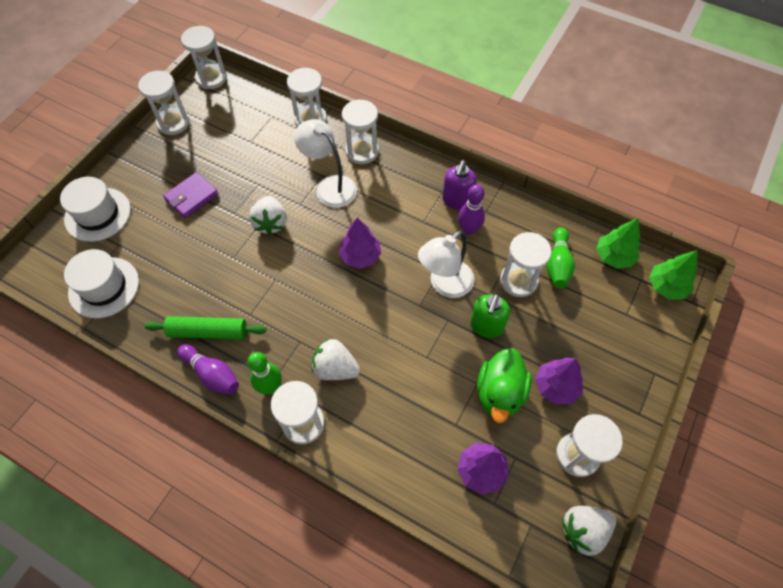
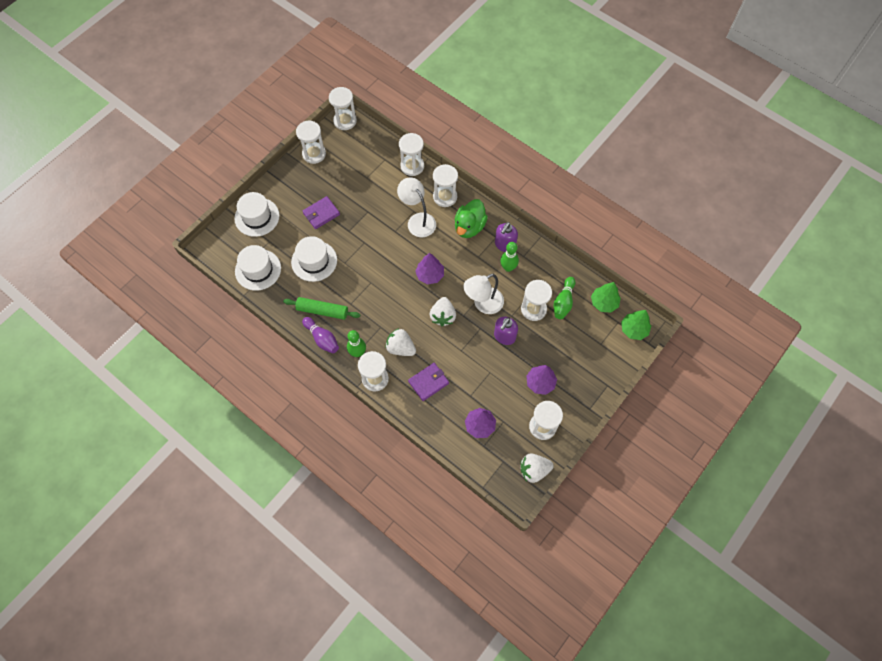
camera: 10 degrees right, 5 degrees up
white strawberry [249,196,287,235] -> white strawberry moved to [430,297,456,326]
purple bowling pin [458,184,485,235] -> green bowling pin [500,242,519,272]
green soap dispenser [470,294,510,338] -> purple soap dispenser [494,317,518,345]
green duck [477,348,532,423] -> green duck moved to [455,199,488,238]
none -> white hat [291,236,337,282]
none -> purple wallet [408,363,449,401]

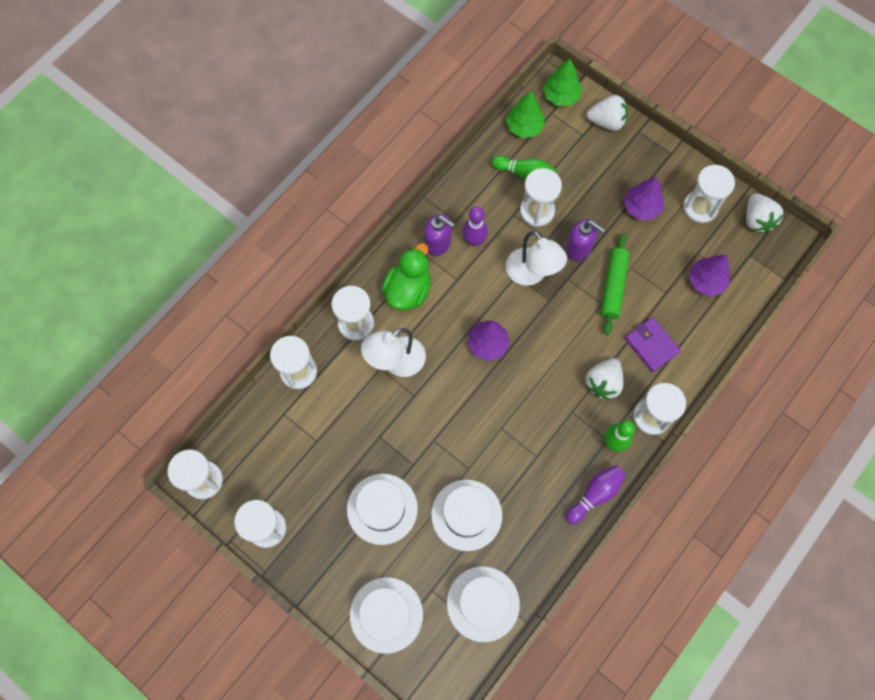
camera: 90 degrees left, 5 degrees up
green rolling pin [283,297,360,320] -> green rolling pin moved to [600,234,630,335]
purple wallet [303,196,340,229] -> white hat [347,474,418,545]
white strawberry [430,297,456,326] -> white strawberry moved to [587,95,628,131]
green duck [455,199,488,238] -> green duck turned 90 degrees counterclockwise [382,243,431,310]
green bowling pin [500,242,519,272] -> purple bowling pin [462,206,488,246]

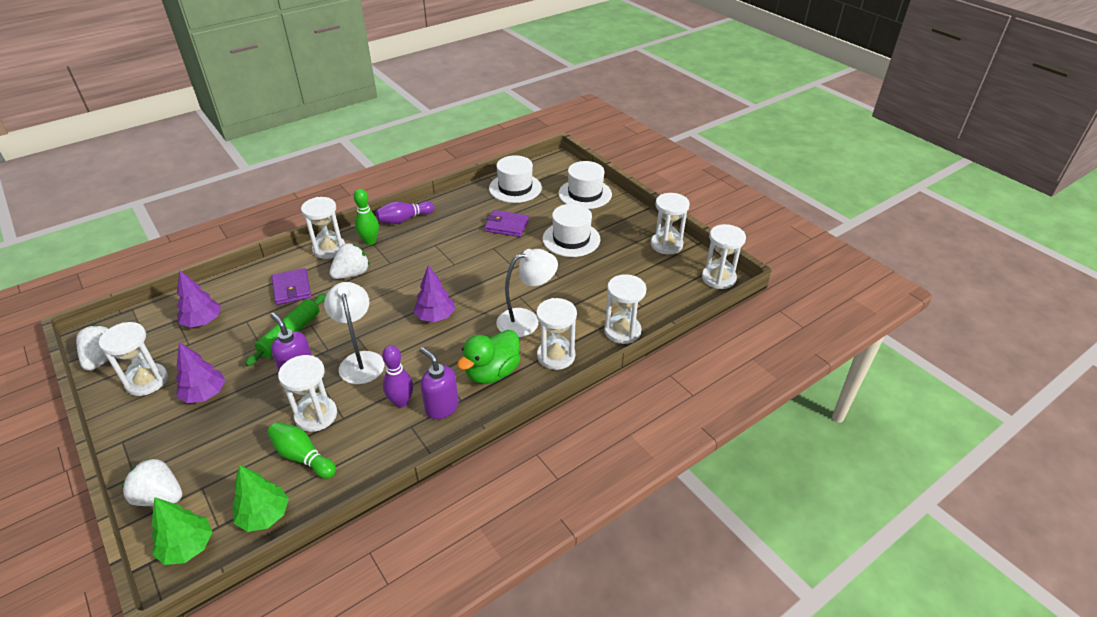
camera: 165 degrees left, 30 degrees down
white hat [431,480,502,551] -> purple wallet [484,210,529,237]

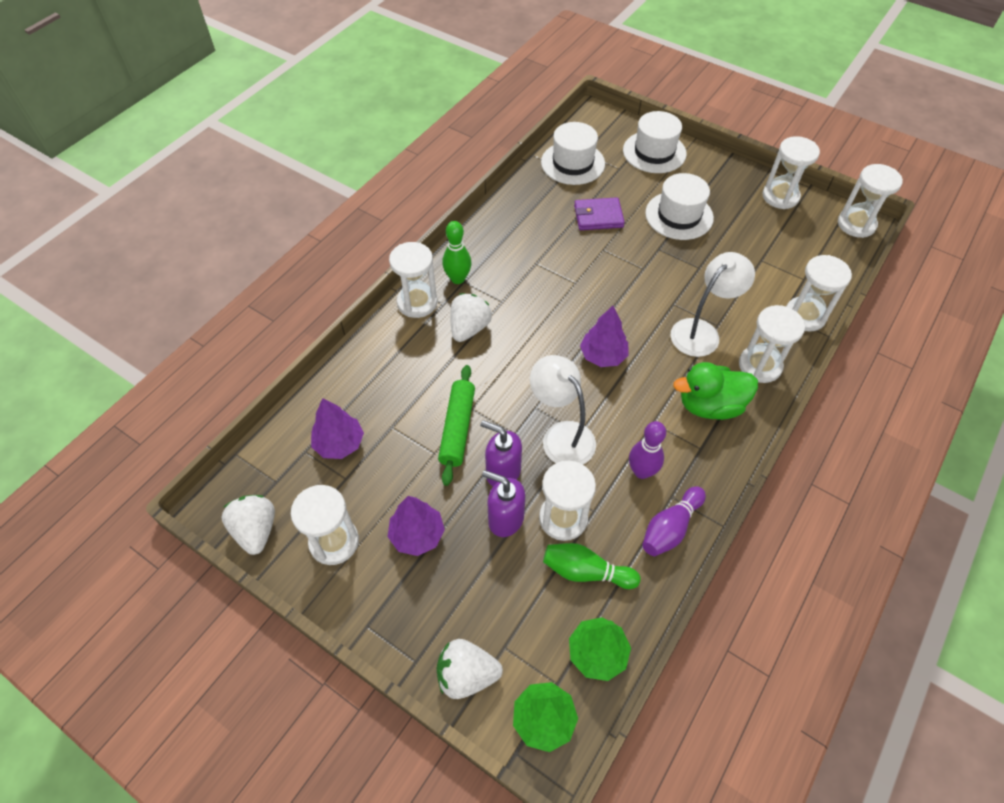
camera: 20 degrees left, 15 degrees up
purple wallet [272,268,311,305] -> none
purple bowling pin [376,201,434,224] -> purple bowling pin moved to [642,486,706,556]
purple soap dispenser [420,347,459,419] -> purple soap dispenser moved to [482,470,525,537]
green duck [457,330,520,384] -> green duck turned 60 degrees clockwise [673,362,758,420]

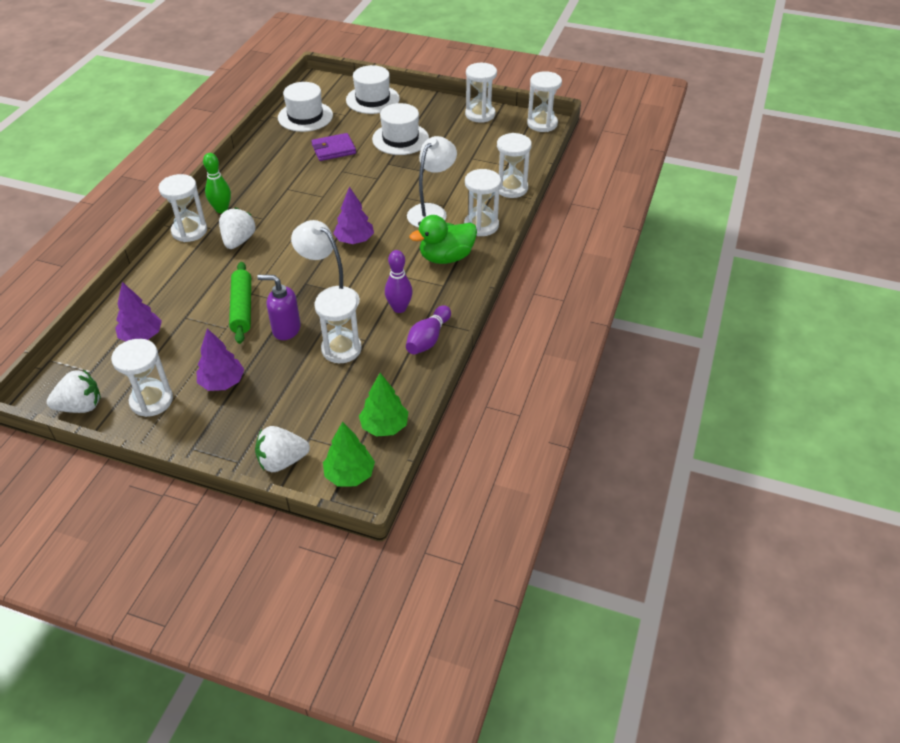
camera: 15 degrees left, 10 degrees down
white strawberry [221,495,275,555] -> white strawberry turned 105 degrees clockwise [47,370,101,413]
purple soap dispenser [482,470,525,537] -> none
green bowling pin [543,543,641,589] -> none

